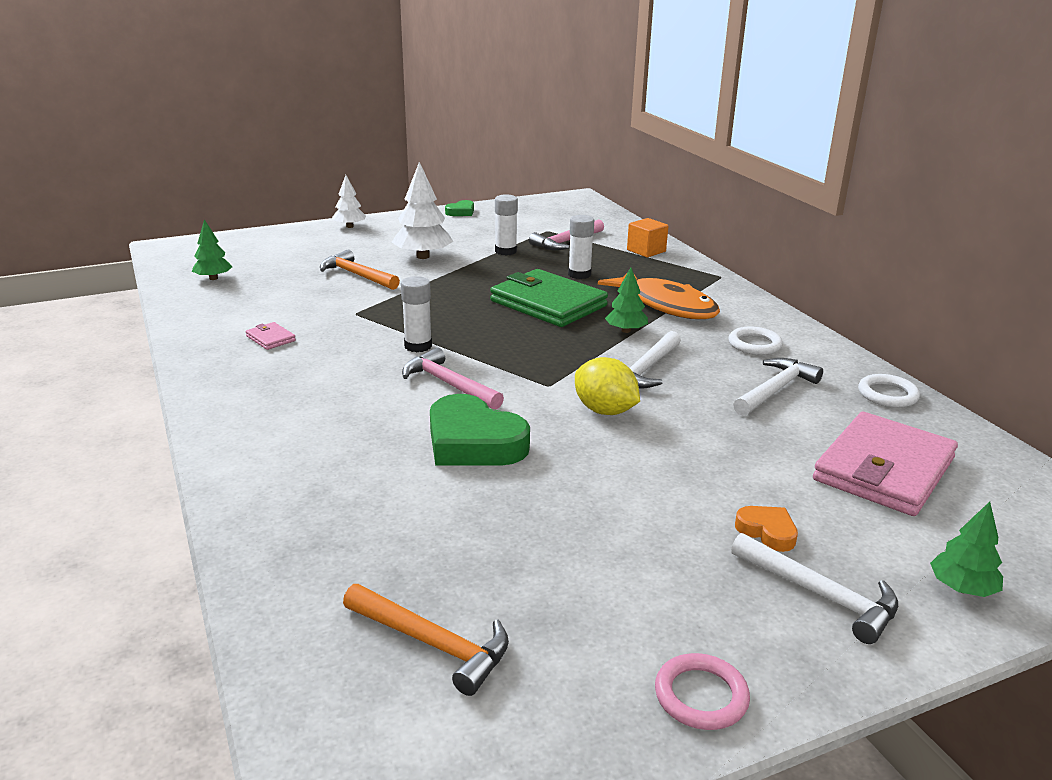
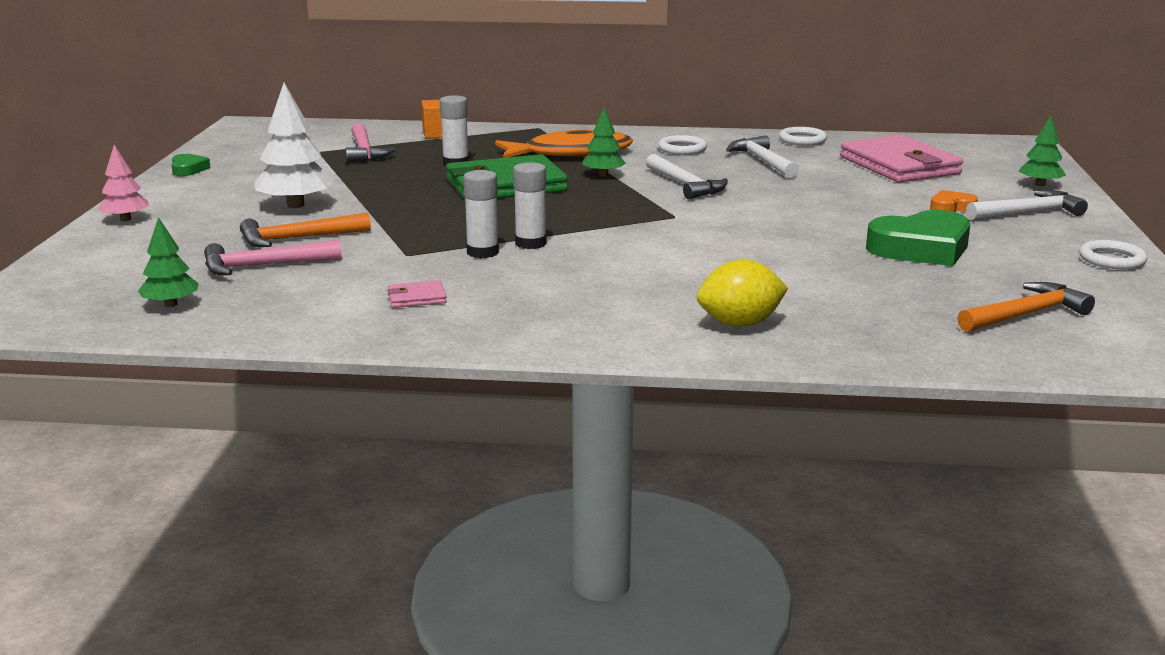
camera: 60 degrees left, 5 degrees down
white tree [332,175,366,228] -> pink tree [97,145,148,221]
pink hammer [402,347,504,410] -> pink hammer moved to [204,240,342,275]
green heart [430,394,530,466] -> green heart moved to [866,210,970,266]
white glue stick [495,194,518,256] -> white glue stick moved to [463,170,499,258]
yellow lemon [575,357,640,415] -> yellow lemon moved to [697,260,788,327]
pink ring [655,653,750,730] -> white ring [1079,240,1147,270]

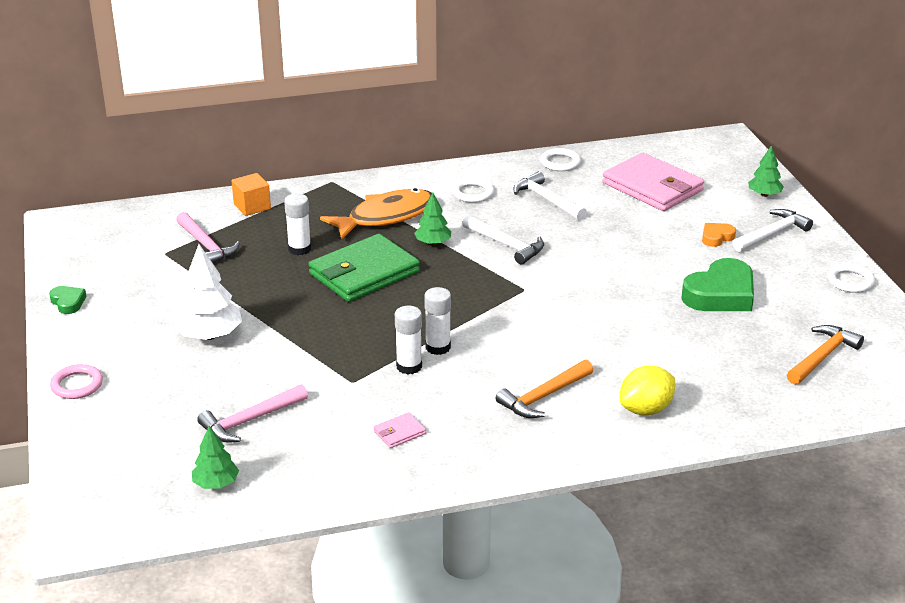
camera: 20 degrees left, 10 degrees up
pink tree [97,145,148,221] -> pink ring [50,364,103,399]
orange hammer [240,213,371,247] -> orange hammer moved to [496,359,593,418]

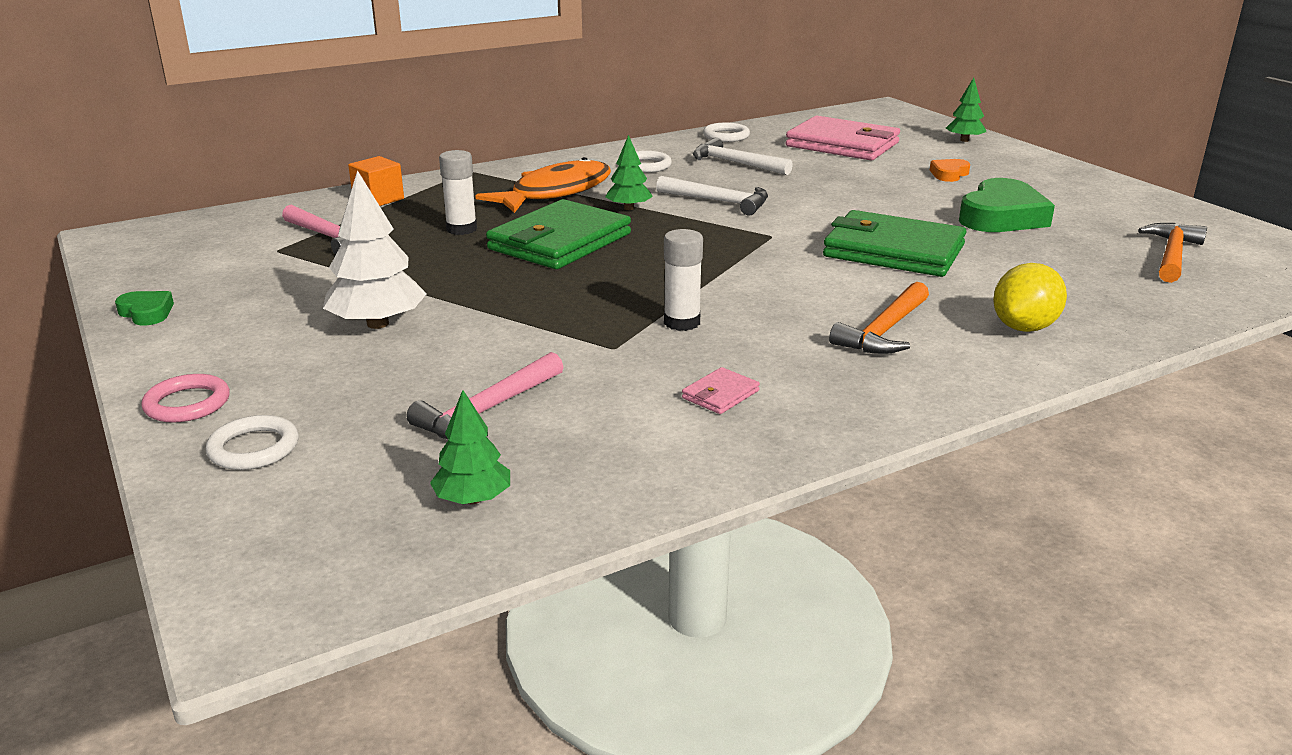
camera: 15 degrees left, 5 degrees down
white glue stick [424,287,451,355] -> none
white hammer [733,209,813,252] -> none
white ring [827,264,875,293] -> white ring moved to [206,415,299,470]
none -> green wallet [823,210,966,277]

